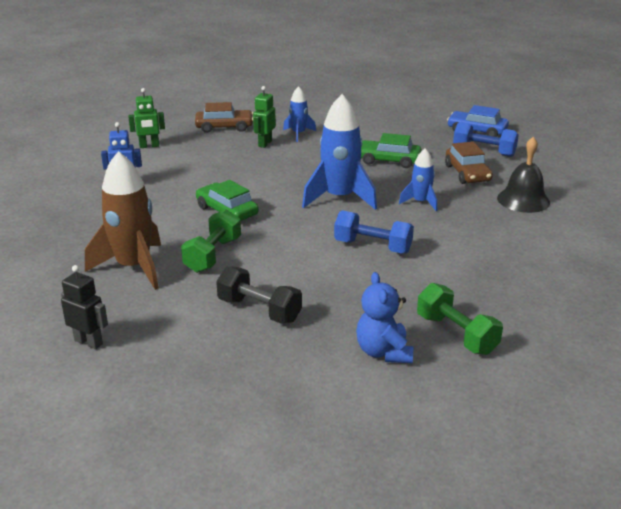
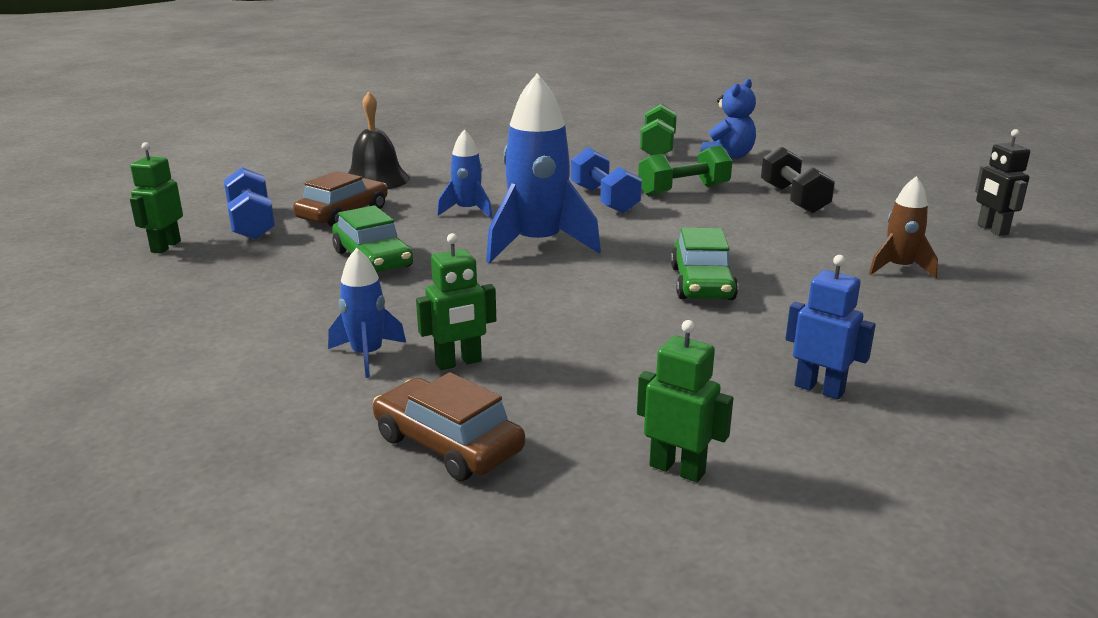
camera: 135 degrees left, 5 degrees down
brown rocket [85,151,161,290] -> brown rocket [869,176,938,278], size x0.54
green dumbbell [181,209,241,273] -> green dumbbell moved to [638,146,732,196]
blue car [447,105,509,137] -> green robot [130,142,183,253]

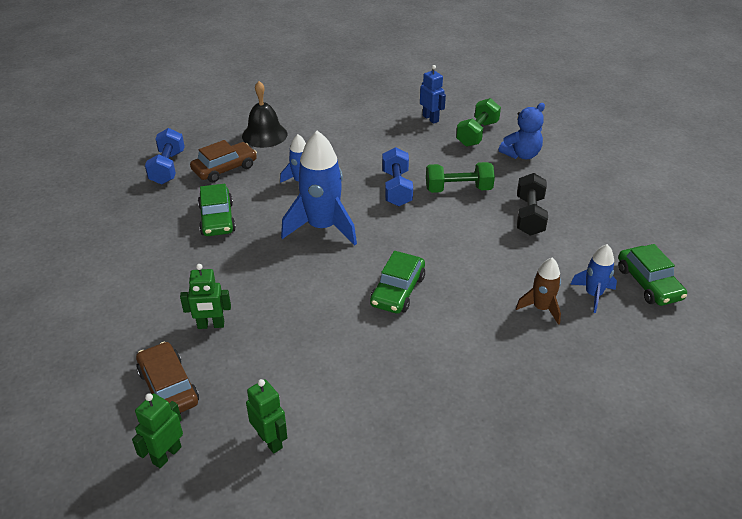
camera: 20 degrees right, 15 degrees up
green robot [130,142,183,253] -> green robot moved to [132,393,183,468]
blue rocket [328,248,406,378] -> blue rocket moved to [570,244,617,313]
blue robot [786,255,876,400] -> blue robot moved to [420,65,446,124]
black robot [975,129,1030,236] -> green car [618,244,687,306]

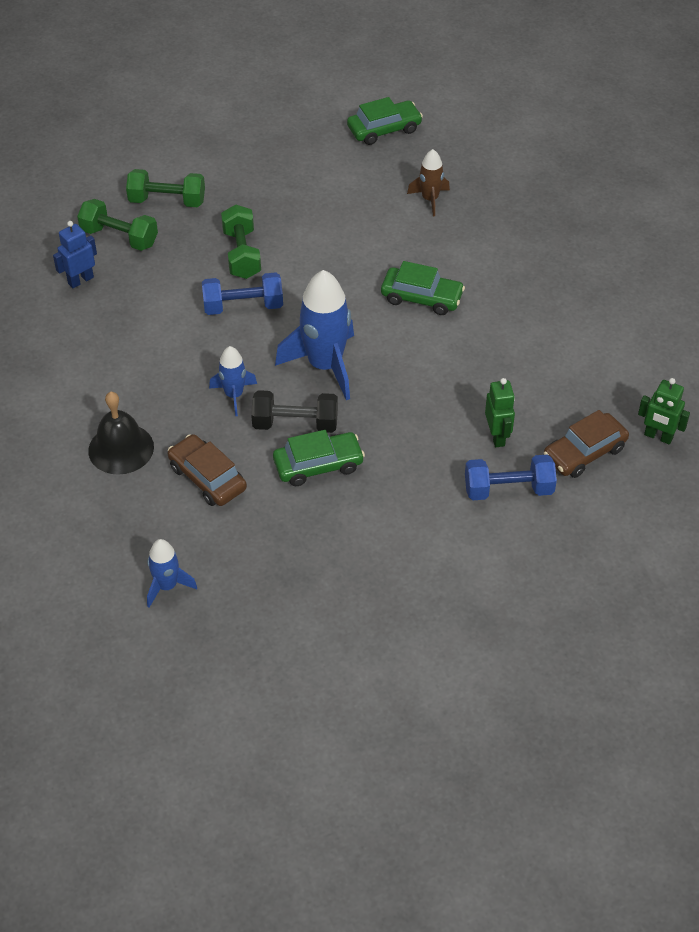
camera: 95 degrees left, 10 degrees up
blue dumbbell [145,128,185,184] -> blue dumbbell moved to [465,455,557,500]
green robot [246,379,287,453] -> none
blue teddy bear [499,103,545,159] -> green dumbbell [126,169,205,207]
black dumbbell [517,173,548,236] -> black dumbbell moved to [251,390,338,433]
blue rocket [570,244,617,313] -> blue rocket moved to [147,539,197,607]

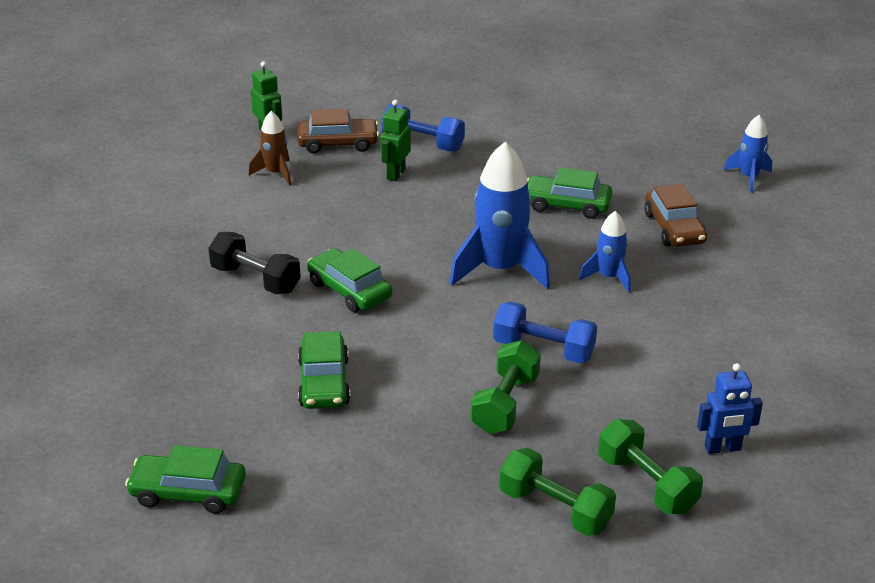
camera: 150 degrees left, 15 degrees down
black bell [88,392,154,475] -> none
black dumbbell [251,390,338,433] -> black dumbbell moved to [208,232,301,294]
brown rocket [407,149,450,216] -> brown rocket moved to [249,111,291,186]
none -> green car [298,331,351,409]

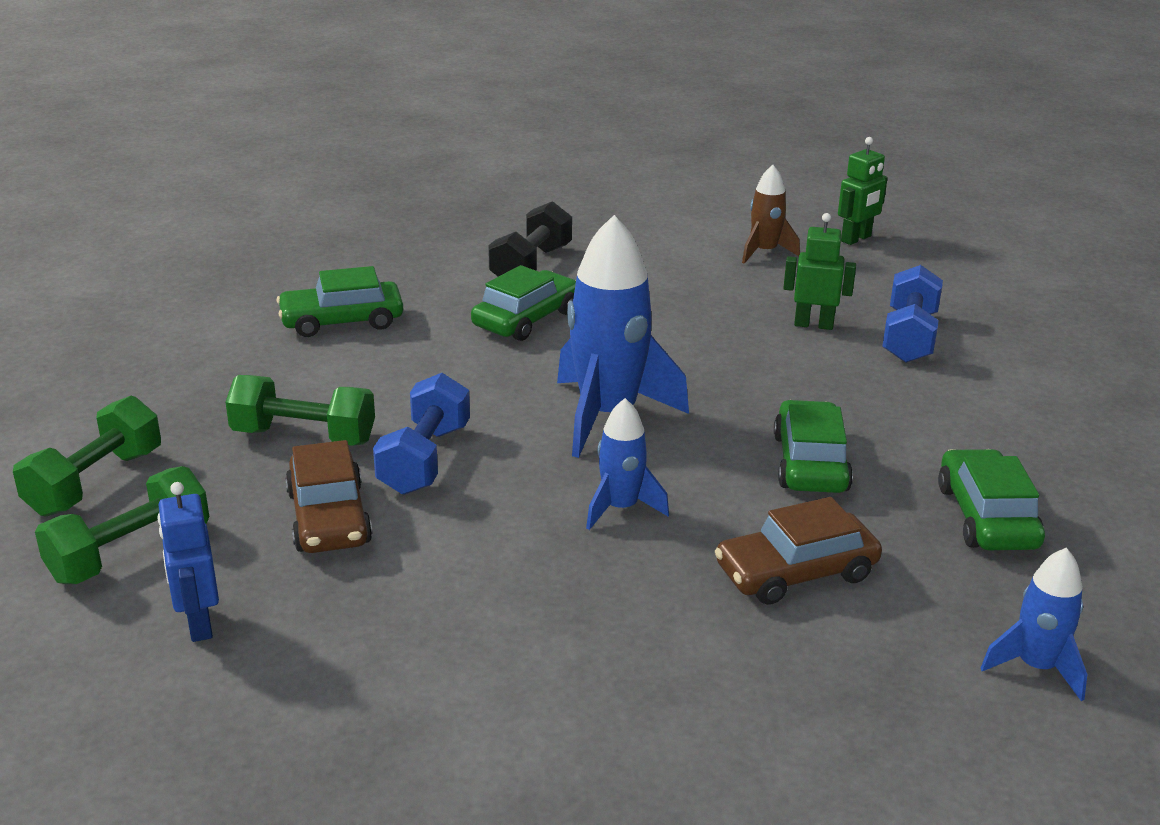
camera: 80 degrees right, 5 degrees down
green car [125,445,246,514] -> green car moved to [938,449,1045,550]
brown car [297,109,379,154] -> brown car moved to [285,440,372,553]

